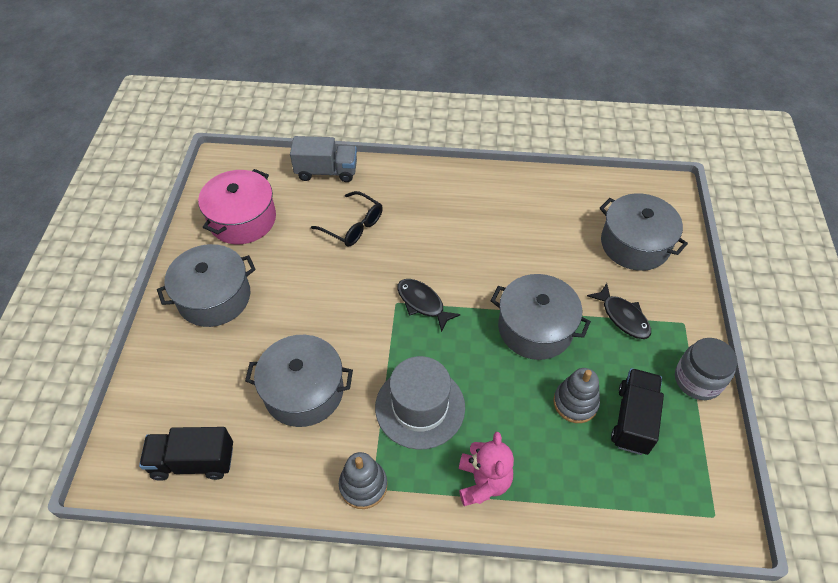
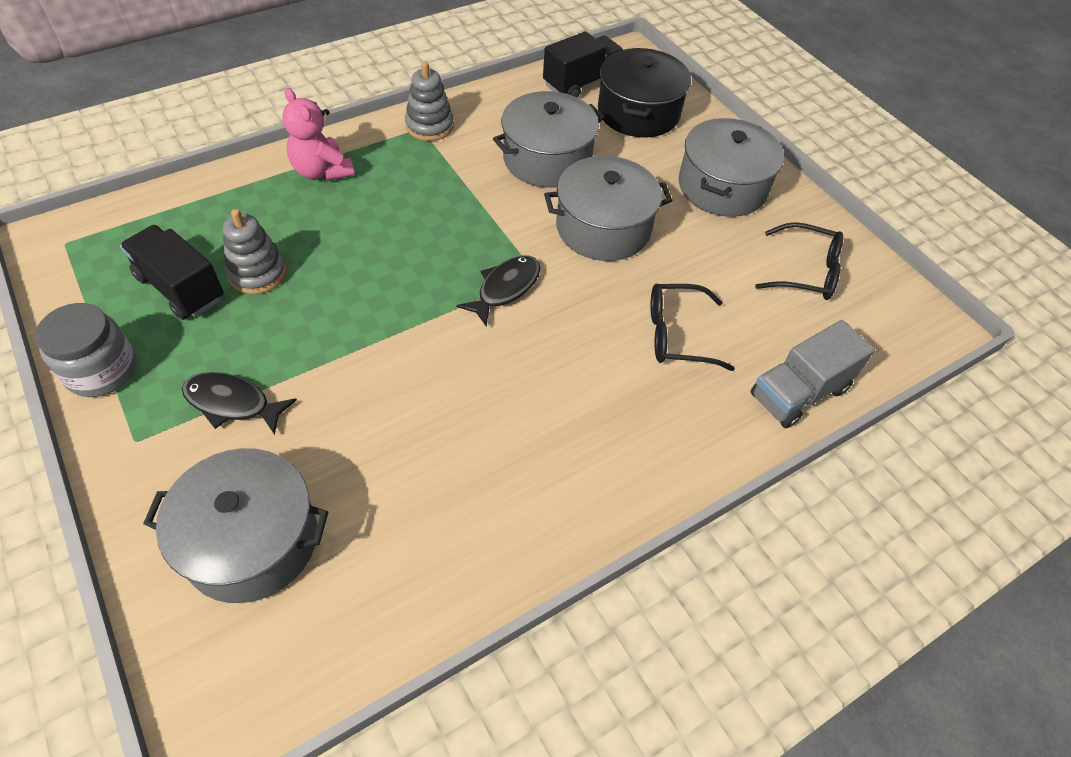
camera: 140 degrees right, 0 degrees up
pink pot [198,169,276,244] -> black glasses [755,222,843,300]
grey hat [375,356,465,450] -> none
black fish [397,279,461,332] -> black fish turned 60 degrees counterclockwise [456,255,541,327]
grey pot [490,274,591,360] -> grey pot moved to [544,156,673,261]
black truck [611,368,664,455] -> black truck turned 150 degrees clockwise [120,225,224,320]
none -> black pot [598,48,691,137]

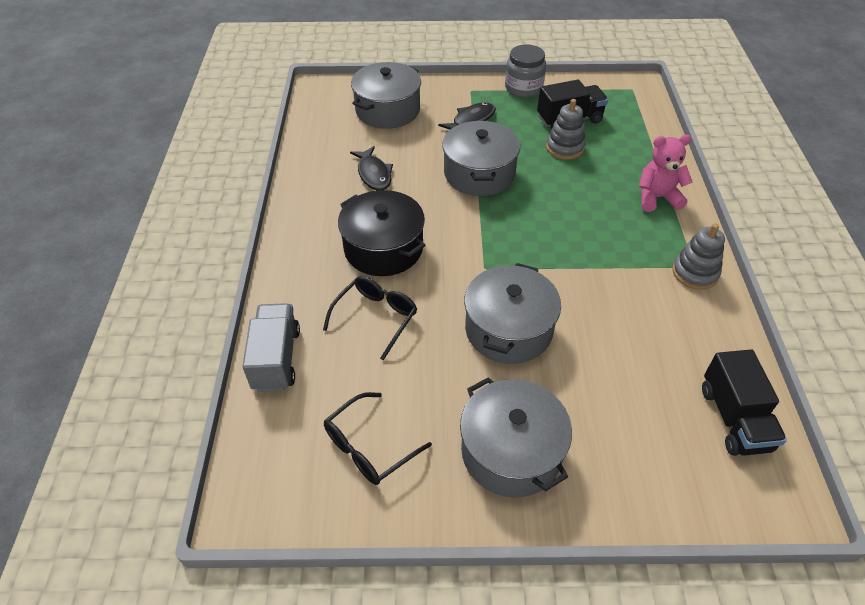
camera: 125 degrees right, 5 degrees down
black fish [456,255,541,327] -> black fish moved to [350,146,393,191]
grey pot [493,91,605,188] -> grey pot moved to [442,121,520,196]
black pot [598,48,691,137] -> black pot moved to [338,190,426,276]

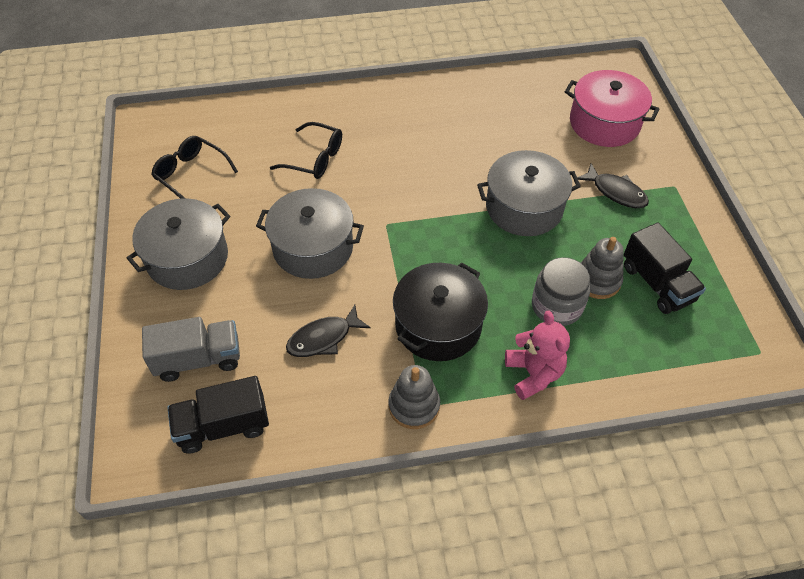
camera: 80 degrees right, 5 degrees up
grey truck [242,303,300,392] -> grey truck moved to [142,317,240,382]
black pot [338,190,426,276] -> black pot moved to [393,262,488,361]
black fish [350,146,393,191] -> black fish moved to [286,305,371,357]
grey pot [351,62,421,129] -> pink pot [565,70,659,147]
grey jar [505,45,546,97] -> grey jar moved to [532,257,591,326]

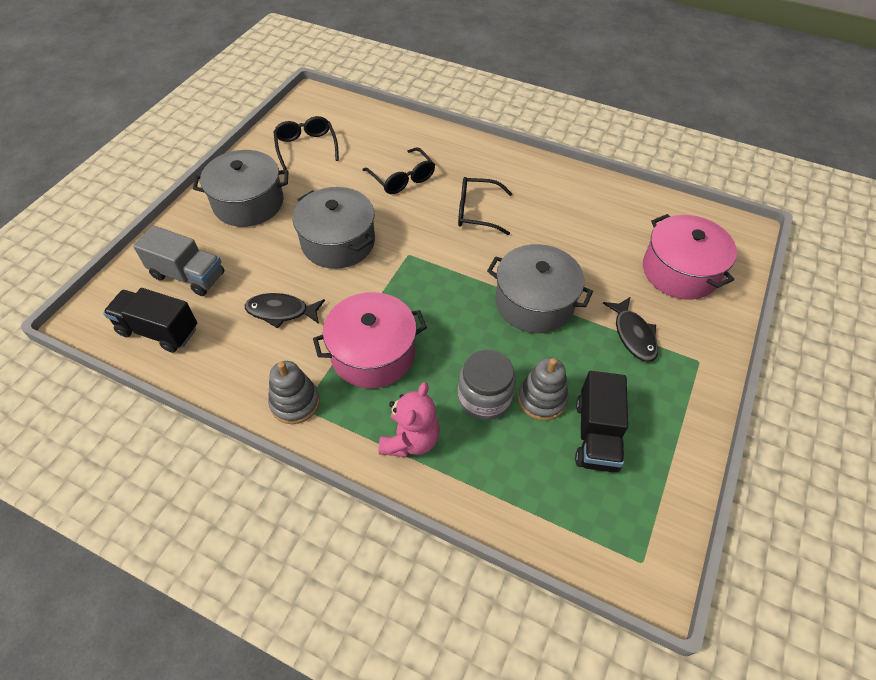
camera: 35 degrees right, 0 degrees up
black pot [393,262,488,361] -> pink pot [313,292,427,388]
none -> black glasses [458,177,512,235]

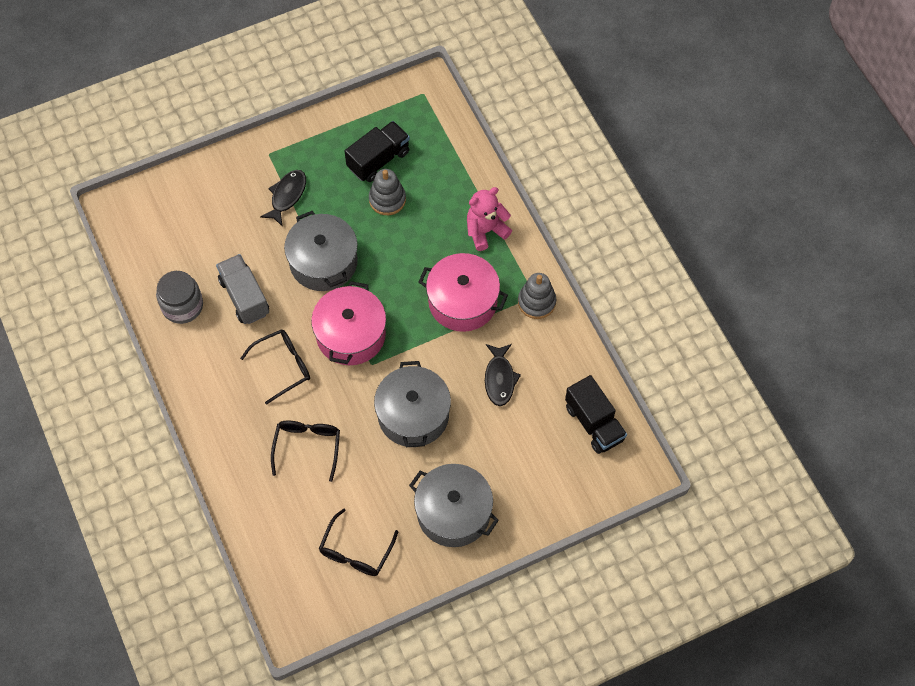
camera: 140 degrees left, 10 degrees up
grey truck [133,225,224,296] -> grey truck moved to [216,254,269,324]
black fish [245,293,325,329] -> black fish turned 45 degrees clockwise [485,344,521,406]
black glasses [458,177,512,235] -> black glasses turned 75 degrees counterclockwise [240,329,310,405]
grey jar [458,349,516,420] -> grey jar moved to [156,271,203,324]
pink pot [643,214,737,300] -> pink pot moved to [311,281,386,365]

